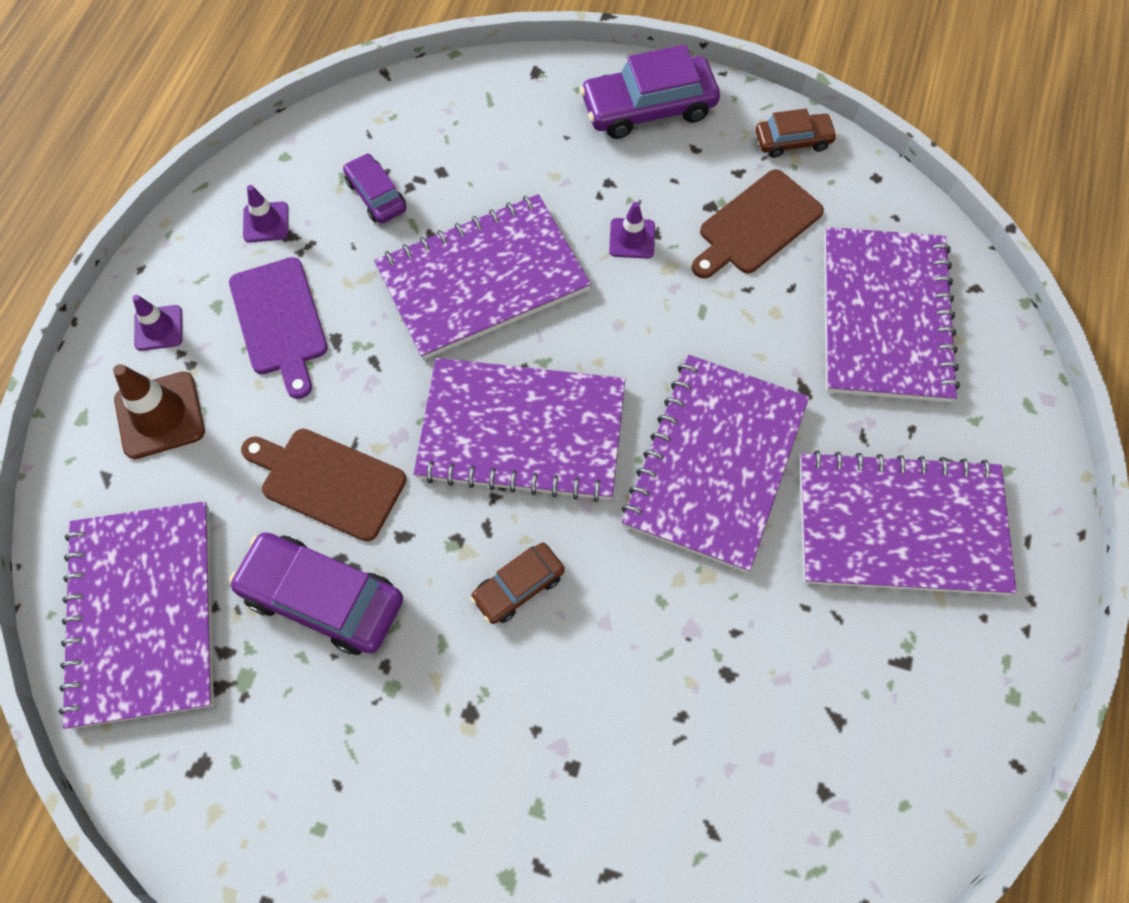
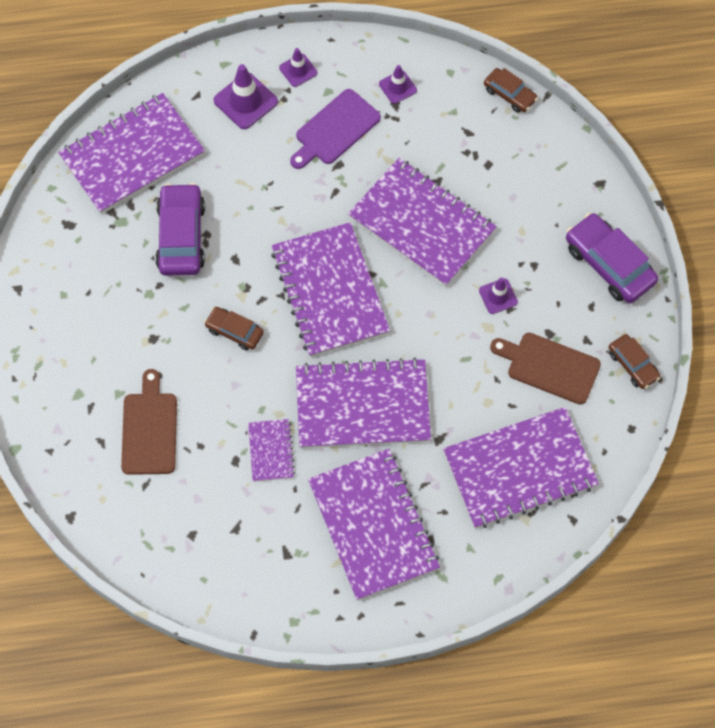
camera: 65 degrees right, 0 degrees up
brown traffic cone [113,364,205,459] -> purple traffic cone [213,64,278,129]
brown cutting board [241,429,406,542] -> brown cutting board moved to [121,369,177,475]
purple car [343,153,406,223] -> none
none -> purple notebook [248,419,295,482]
none -> brown car [484,68,538,112]

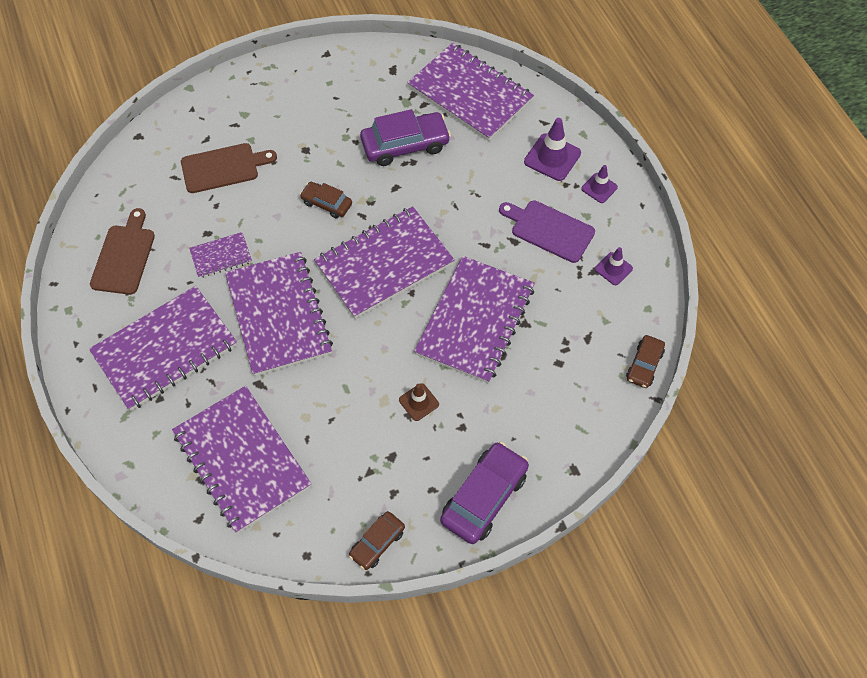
camera: 75 degrees right, 5 degrees down
brown car [204,307,264,350] -> brown car turned 75 degrees counterclockwise [300,182,352,218]
purple traffic cone [479,277,518,314] -> brown traffic cone [399,383,439,421]
brown cutting board [490,333,601,405] -> brown cutting board moved to [90,208,155,295]

